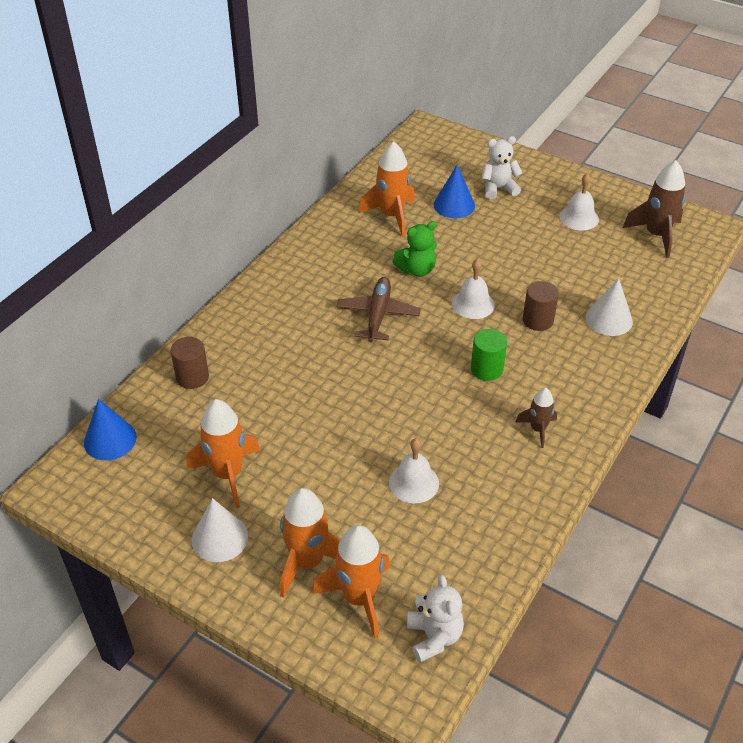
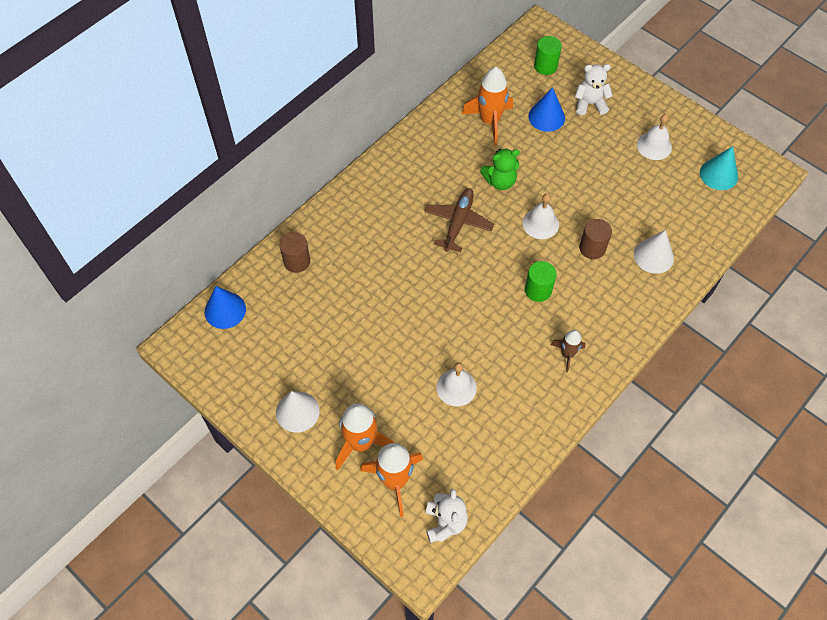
camera: 10 degrees right, 15 degrees up
orange rocket [186,399,260,508] -> none
brown rocket [622,160,686,258] -> turquoise cone [700,146,738,190]
none -> green cylinder [534,36,562,75]

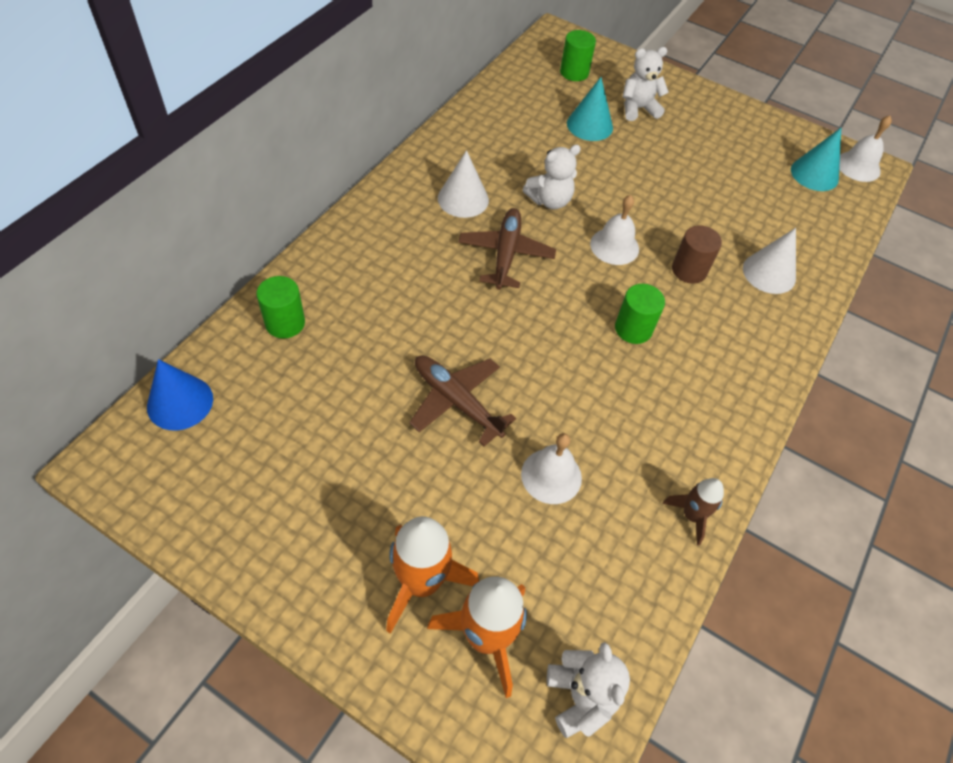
camera: 15 degrees left, 5 degrees down
white cone [276,391,320,433] -> white cone moved to [438,150,489,218]
brown cylinder [279,232,310,273] -> green cylinder [257,276,305,339]
orange rocket [462,67,513,145] -> none
green teddy bear [480,148,520,190] -> white teddy bear [523,145,581,209]
blue cone [528,87,565,132] -> turquoise cone [567,77,613,141]
brown rocket [551,330,586,372] -> brown rocket moved to [662,478,724,545]
white bell [637,114,672,160] -> white bell moved to [839,116,892,182]
none -> brown plane [409,355,516,446]

